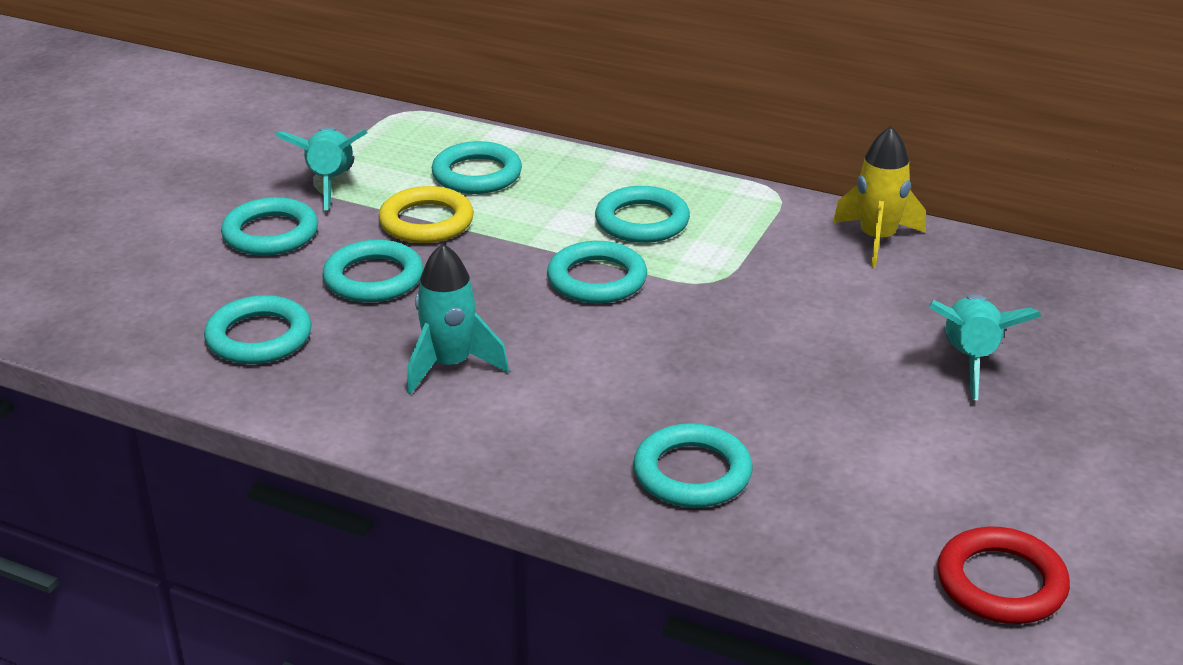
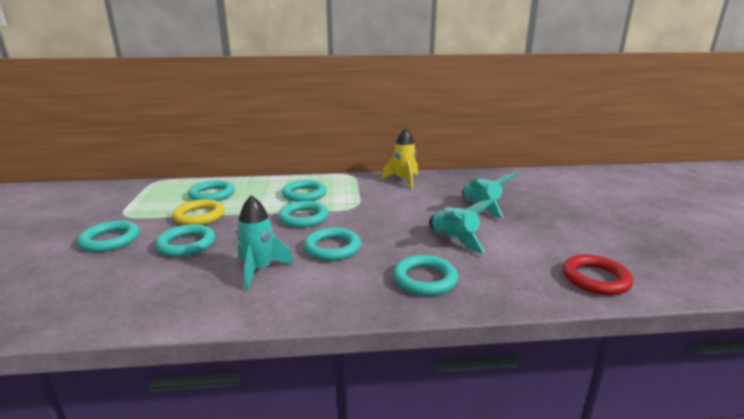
camera: 30 degrees left, 10 degrees down
turquoise ring [204,295,312,364] -> turquoise ring moved to [304,227,361,261]
turquoise rocket [275,127,368,210] -> turquoise rocket moved to [429,199,495,253]

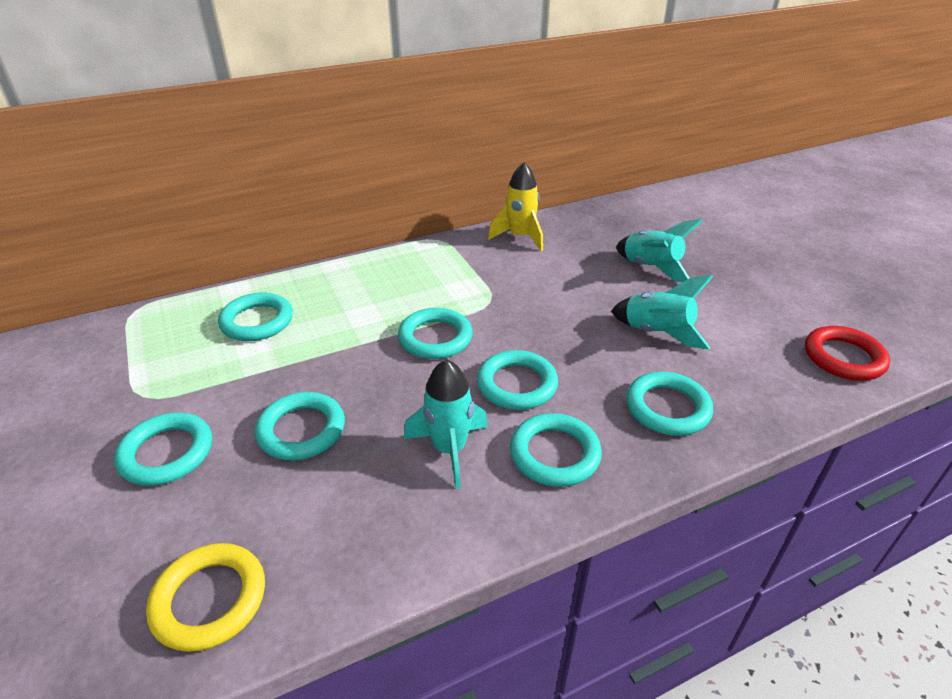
camera: 20 degrees left, 15 degrees up
yellow ring [172,199,225,225] -> yellow ring moved to [146,543,265,652]
turquoise ring [282,180,327,202] -> turquoise ring moved to [510,413,602,487]

